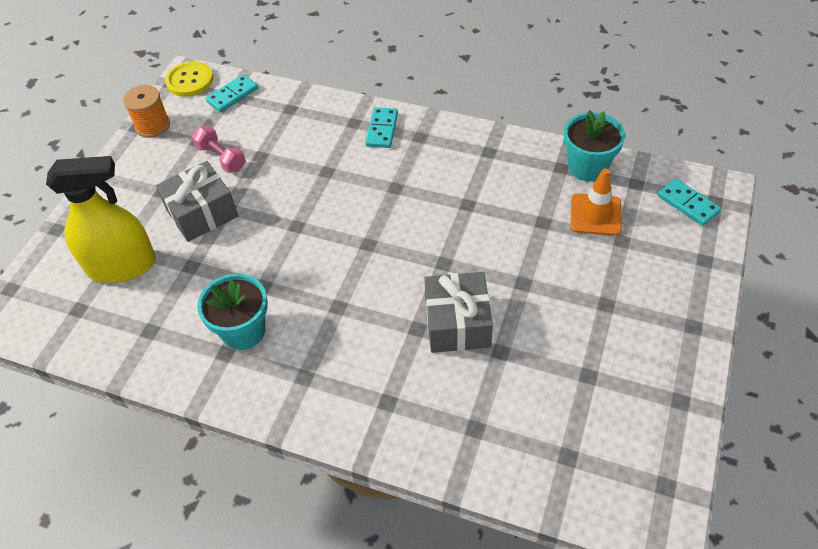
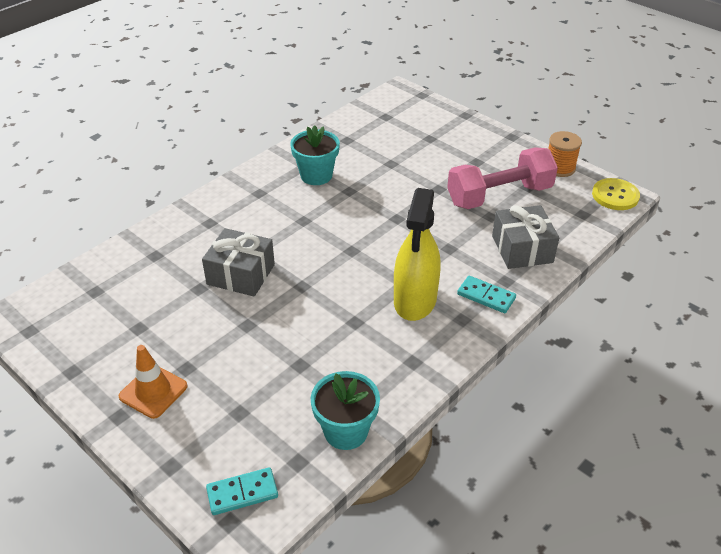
camera: 110 degrees right, 10 degrees down
yellow spray bottle [46,156,156,283] -> yellow spray bottle moved to [394,188,441,321]
grey gift [156,161,238,242] -> grey gift moved to [492,205,559,269]
pink dumbbell [192,126,246,173] -> pink dumbbell [447,147,558,209], size x1.96
turquoise domino [206,74,258,112] -> none
orange traffic cone [570,168,622,236] -> orange traffic cone moved to [119,345,188,419]

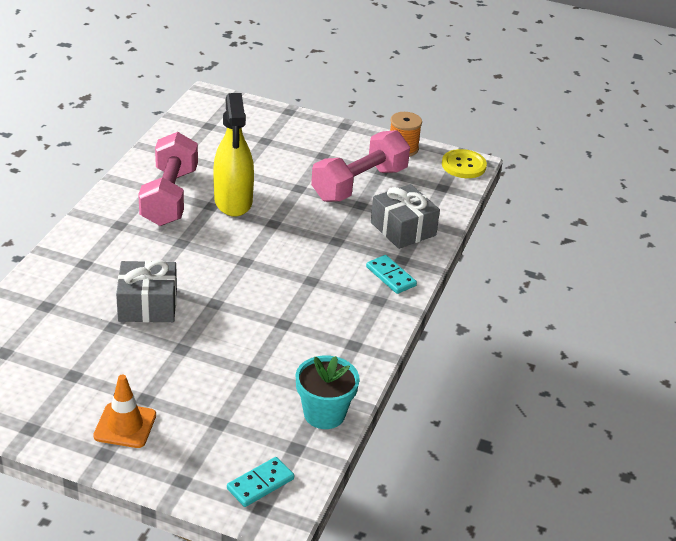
camera: 25 degrees left, 5 degrees down
turquoise flower pot [290,125,340,185] -> pink dumbbell [138,132,198,226]
yellow spray bottle [394,188,441,321] -> yellow spray bottle moved to [213,93,254,217]
turquoise domino [457,276,516,313] -> turquoise domino turned 45 degrees clockwise [366,255,417,294]

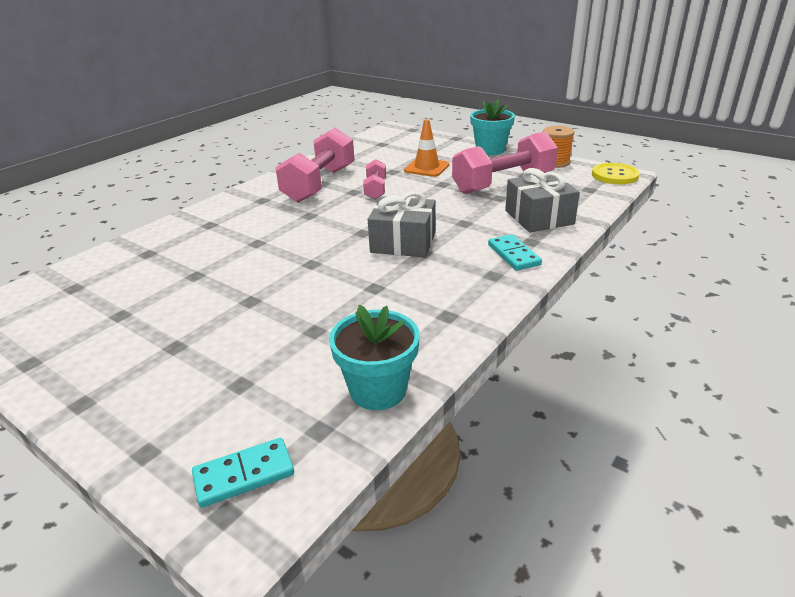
camera: 20 degrees right, 5 degrees down
orange traffic cone [93,375,156,448] -> orange traffic cone moved to [404,119,450,177]
grey gift [116,260,177,322] -> grey gift moved to [368,191,436,257]
yellow spray bottle [213,93,254,217] -> pink dumbbell [363,159,386,199]
none -> turquoise flower pot [470,99,515,155]

